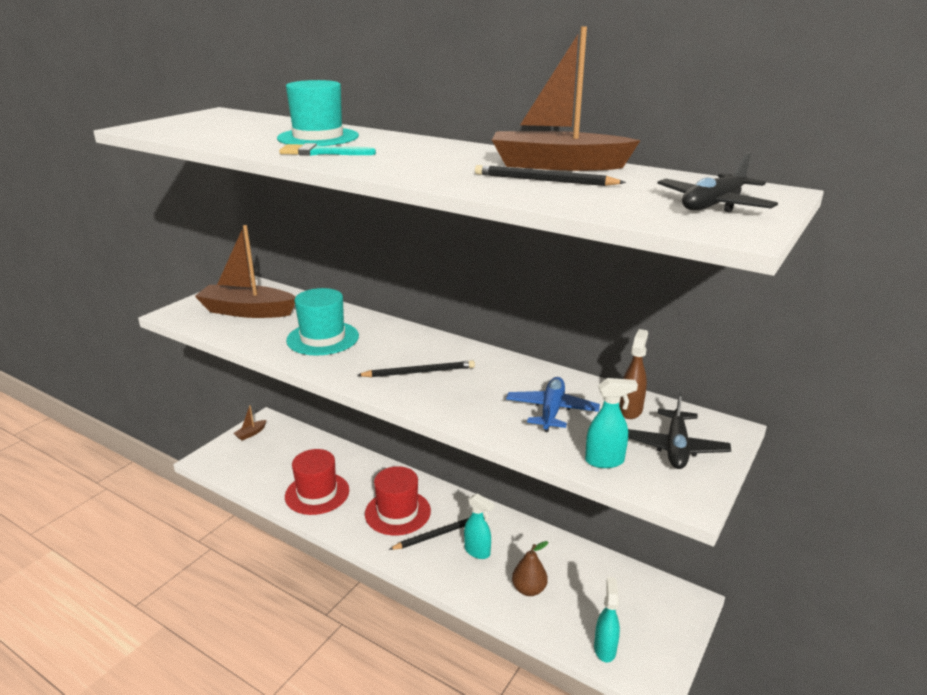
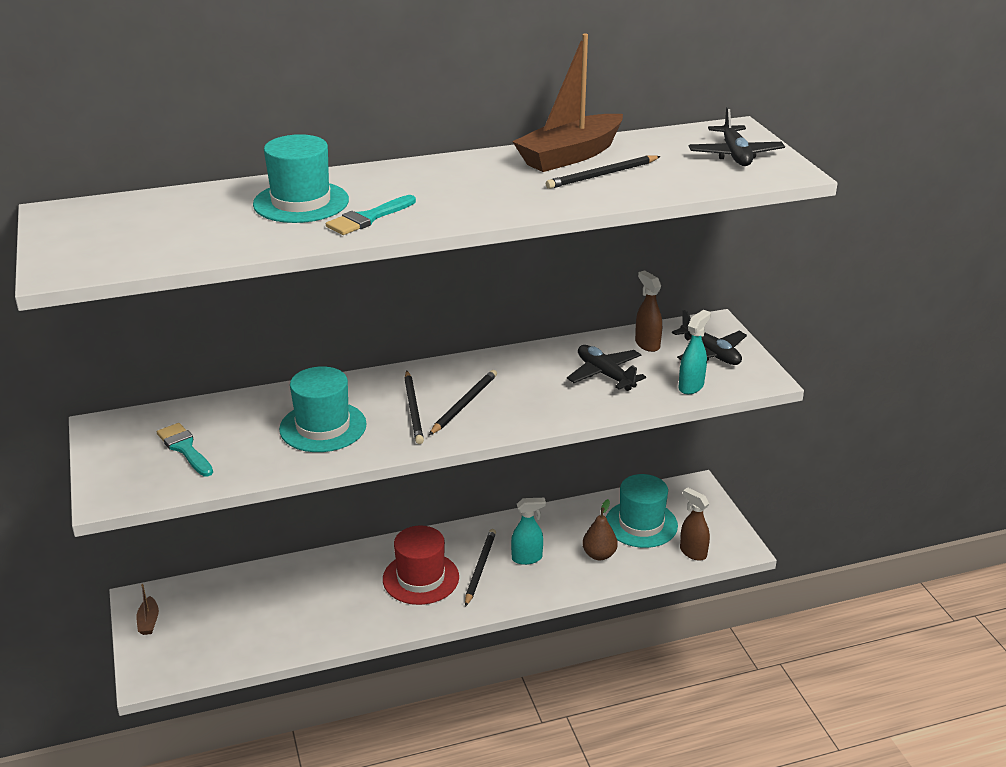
camera: 50 degrees left, 5 degrees up
brown boat [195,225,295,318] -> turquoise brush [157,423,213,477]
red hat [285,449,349,515] -> none
blue plane [506,377,600,432] -> black plane [567,345,646,391]
turquoise spray bottle [594,577,620,662] -> brown spray bottle [680,488,710,561]
none -> black pencil [404,371,424,444]
none -> turquoise hat [606,474,678,548]

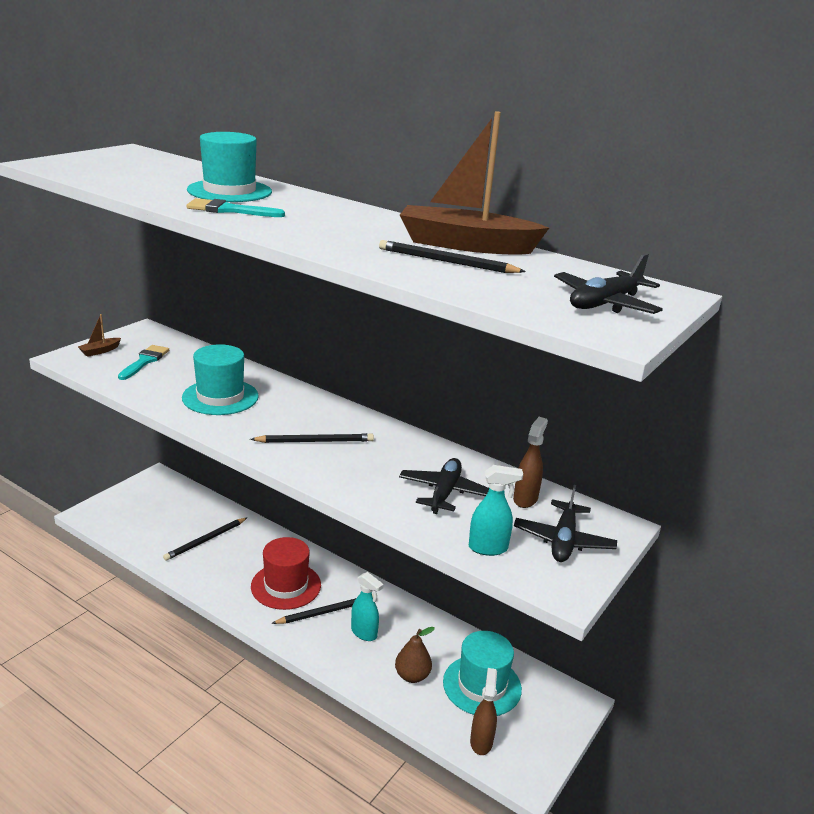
camera: 50 degrees right, 5 degrees down
brown boat [136,584,159,635] -> brown boat moved to [78,314,121,357]
black pencil [404,371,424,444] -> black pencil moved to [163,517,248,561]

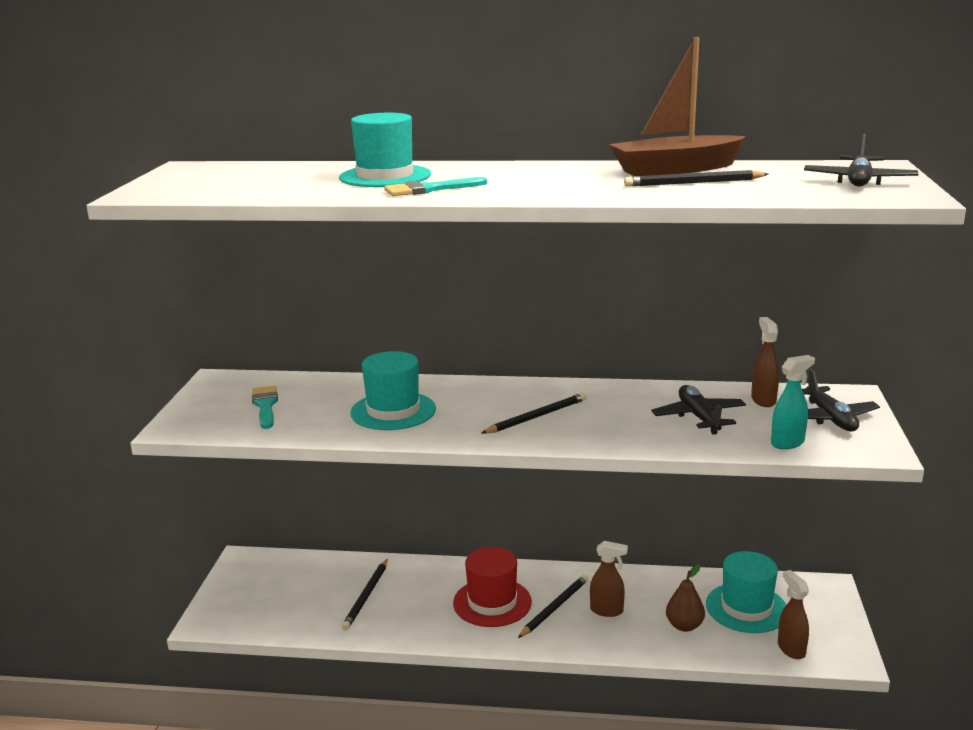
camera: 25 degrees left, 5 degrees down
brown boat [78,314,121,357] -> none
turquoise spray bottle [351,572,384,641] -> brown spray bottle [590,541,628,617]

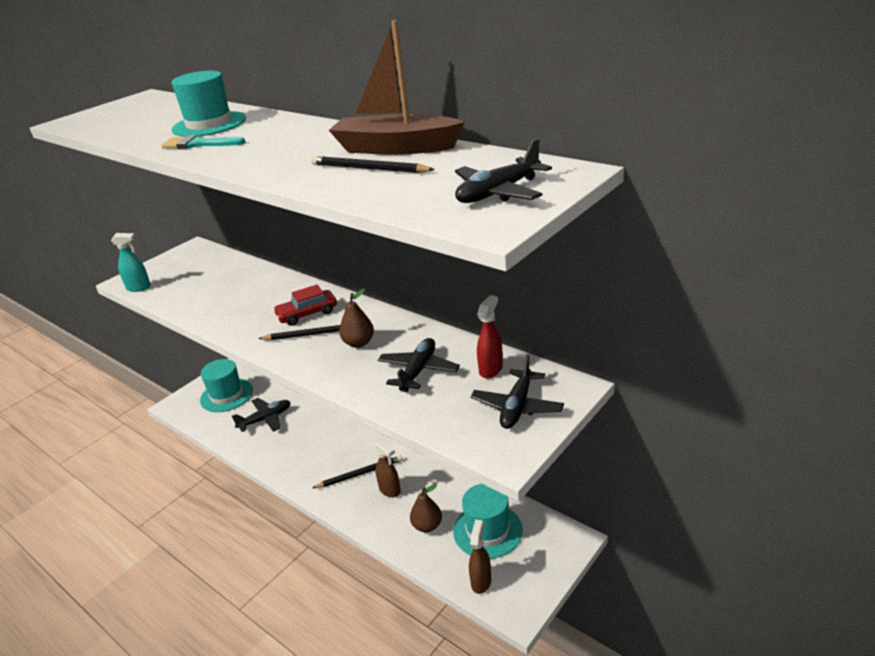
camera: 35 degrees right, 10 degrees up
turquoise brush [252,386,278,429] -> none
black pencil [342,559,387,630] -> black plane [232,398,291,432]
turquoise hat [350,351,436,430] -> turquoise hat moved to [200,359,253,412]
red hat [453,547,532,627] -> none
brown spray bottle [751,317,779,407] -> red spray bottle [477,295,503,378]
turquoise spray bottle [771,355,815,449] -> turquoise spray bottle moved to [111,233,151,292]
none -> red car [273,285,337,326]
none -> brown pear [339,289,374,348]

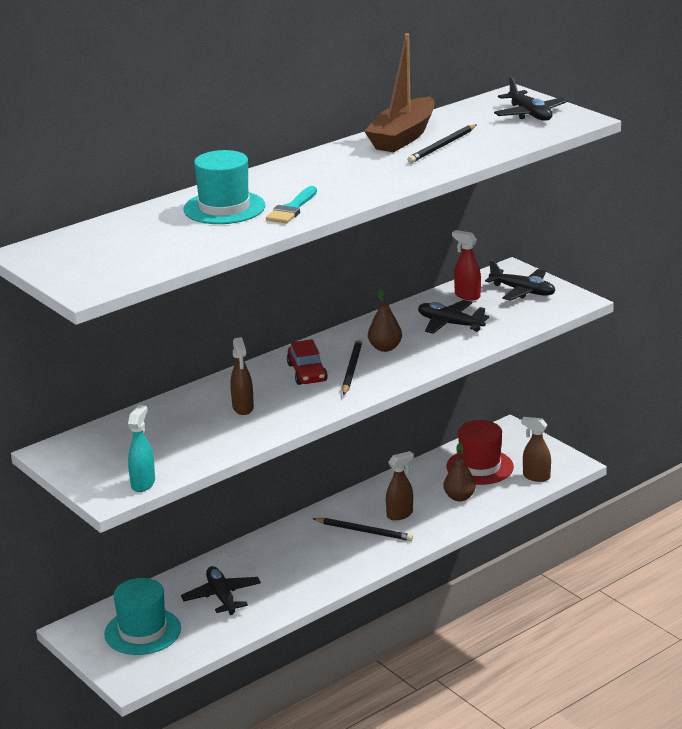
camera: 80 degrees left, 5 degrees down
black pencil [312,455,403,488] -> black pencil turned 120 degrees clockwise [312,518,413,541]
turquoise hat [453,484,523,559] -> red hat [446,420,514,485]
none -> brown spray bottle [230,337,254,415]

